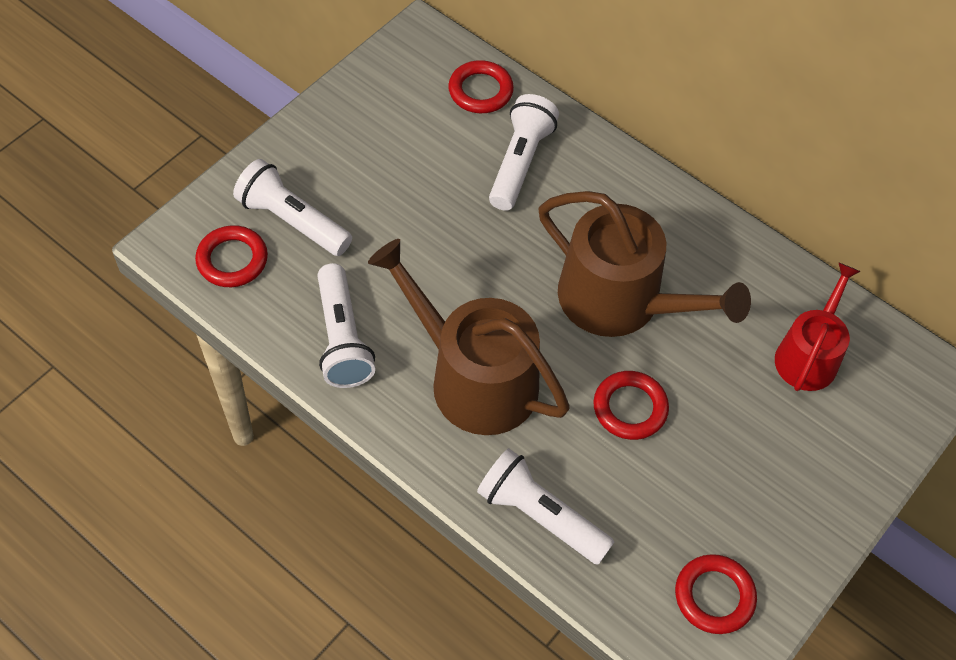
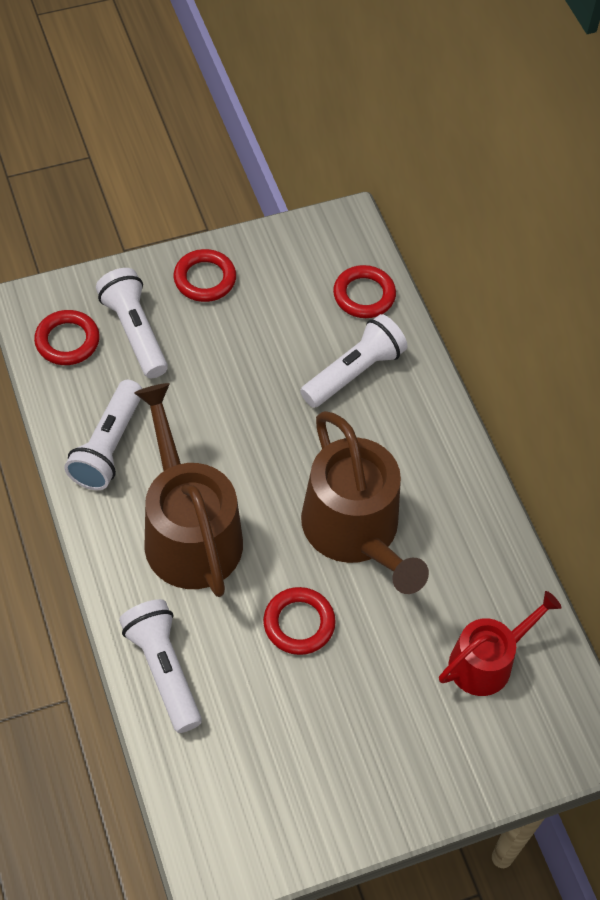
camera: 30 degrees right, 0 degrees up
red ring [675,554,757,634] -> red ring moved to [173,249,236,302]

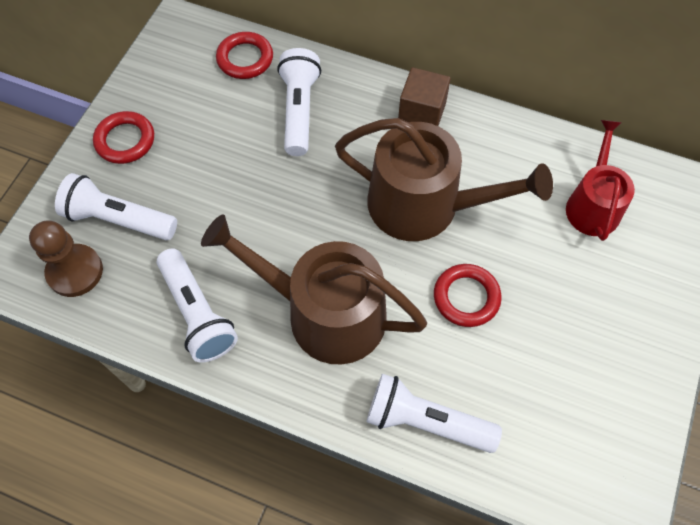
camera: 45 degrees left, 5 degrees up
red ring [34,310,100,365] -> brown pawn [29,220,103,297]
none -> brown cube [398,67,451,126]

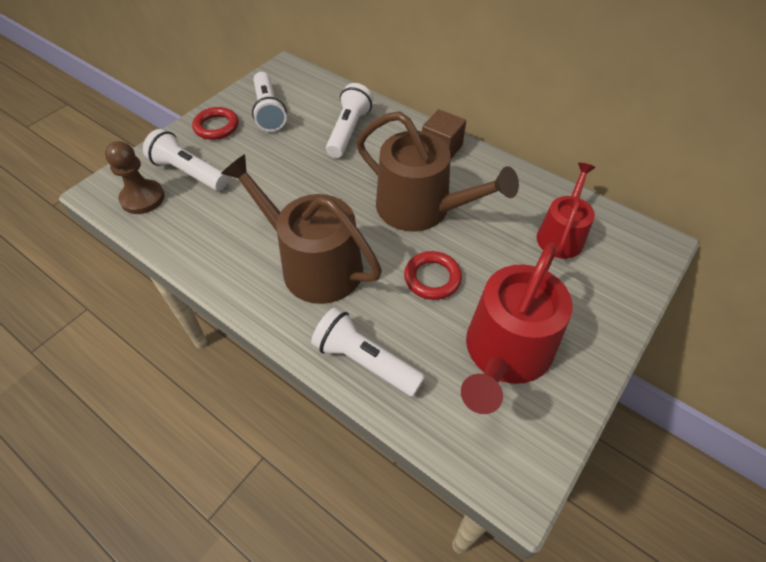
camera: 15 degrees right, 10 degrees down
white flashlight [157,248,238,363] -> white flashlight moved to [252,72,287,132]
red ring [216,32,273,79] -> none
none -> red watering can [461,243,573,414]

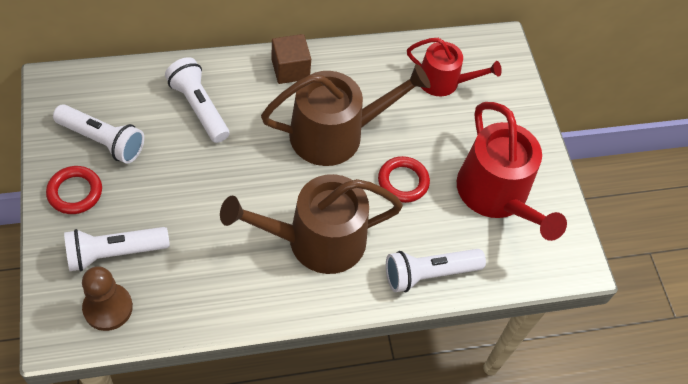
camera: 55 degrees left, 5 degrees up
red watering can [537,163,595,259] -> red watering can turned 135 degrees clockwise [407,38,502,96]

